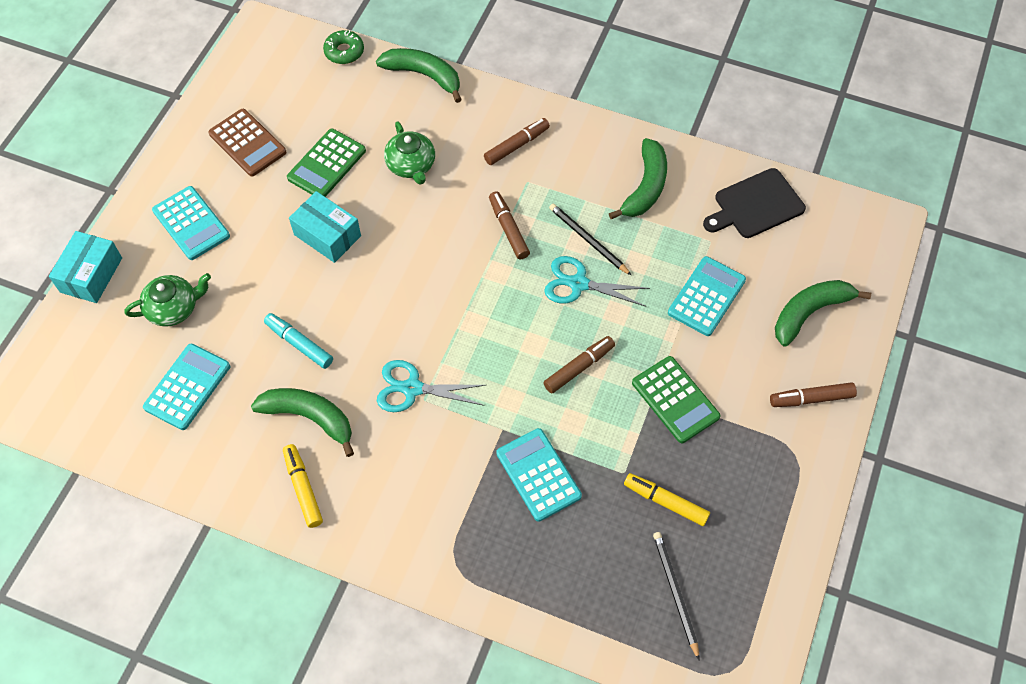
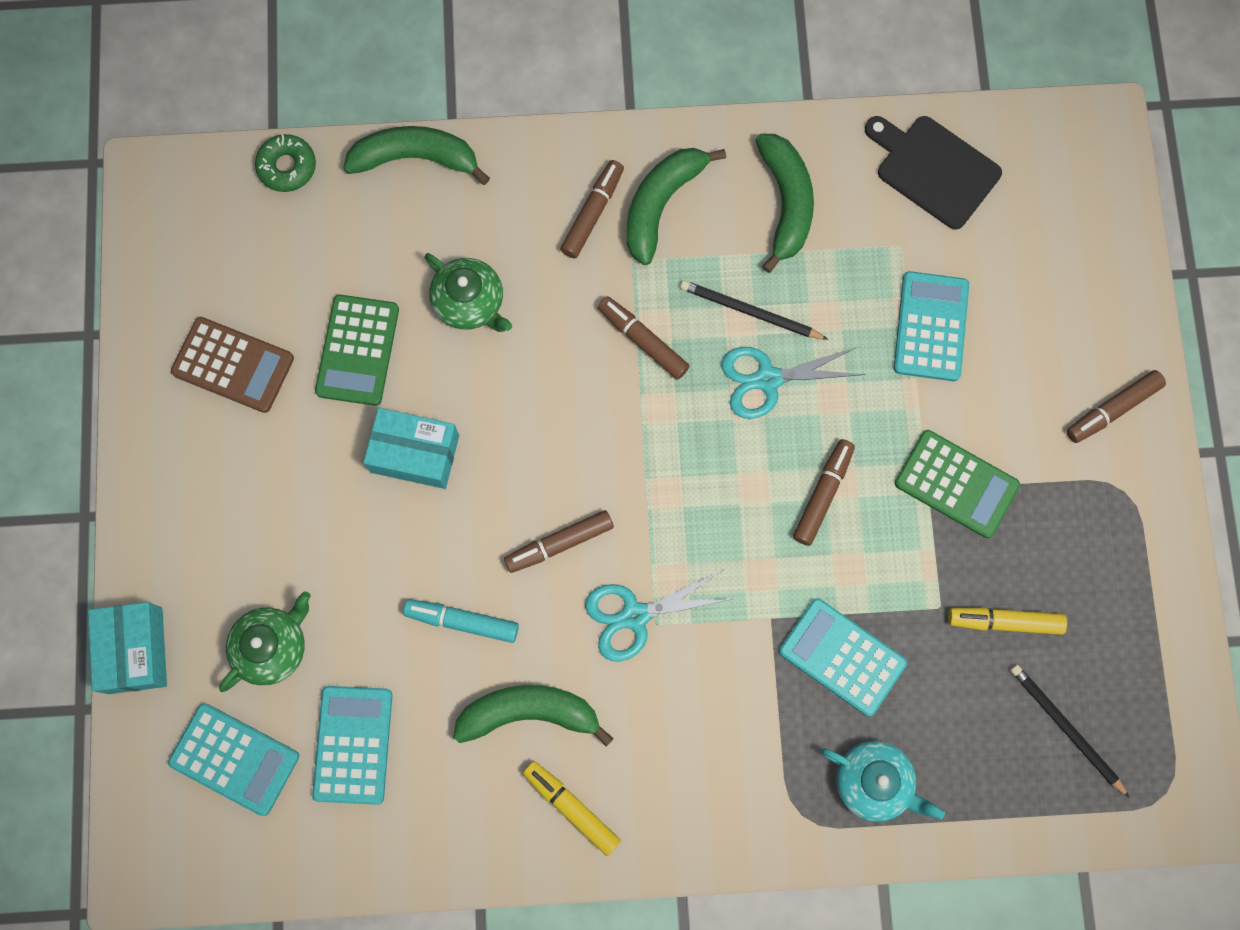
camera: 25 degrees left, 15 degrees up
turquoise calculator [152,186,230,260] -> turquoise calculator moved to [168,703,299,816]
black cutting board [703,168,806,238] -> black cutting board turned 90 degrees clockwise [865,116,1002,230]
green banana [775,280,871,346] -> green banana moved to [627,148,726,265]
none -> brown marker [504,510,614,573]
none -> turquoise teapot [821,741,945,822]

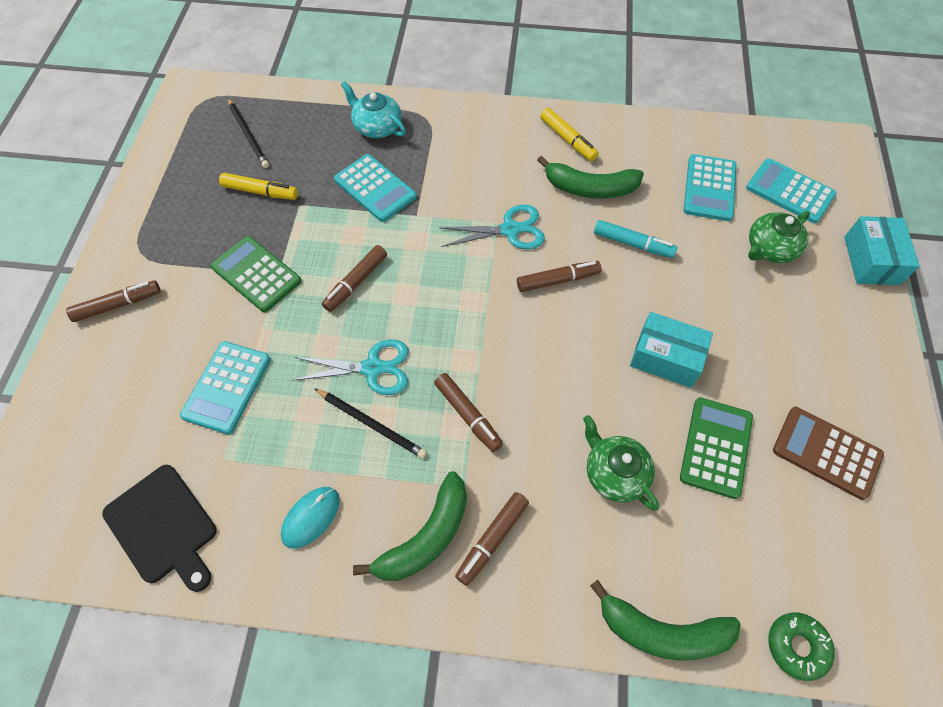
camera: 170 degrees left, 15 degrees down
green banana [755,134,814,273] -> turquoise mouse [281,487,340,549]

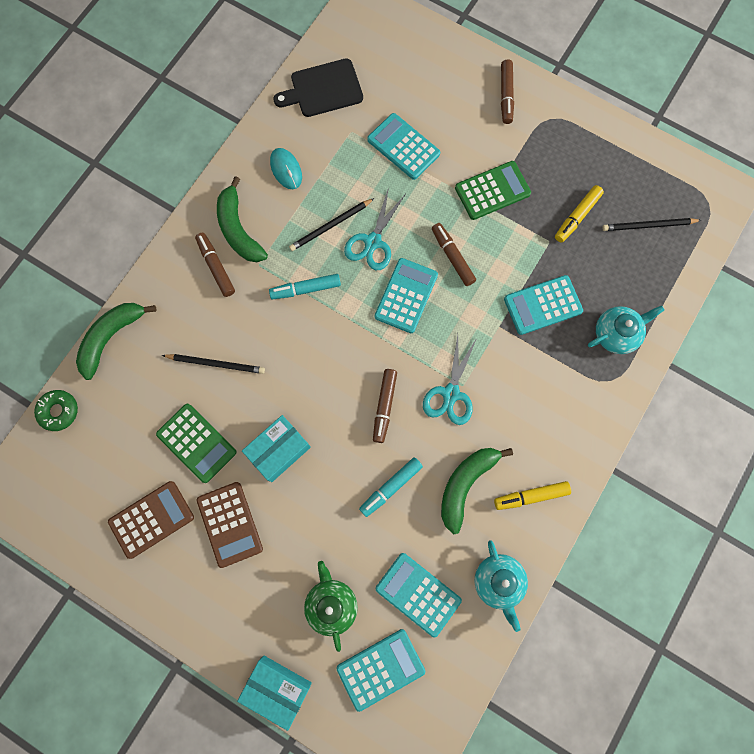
camera: 115 degrees right, 15 degrees up
brown marker [434,373,503,452] -> turquoise marker [269,274,341,300]
green teapot [583,415,659,510] -> black pencil [162,354,265,374]
none -> brown calculator [197,482,263,568]
none -> turquoise calculator [375,258,438,333]
none -> turquoise teapot [474,540,528,632]

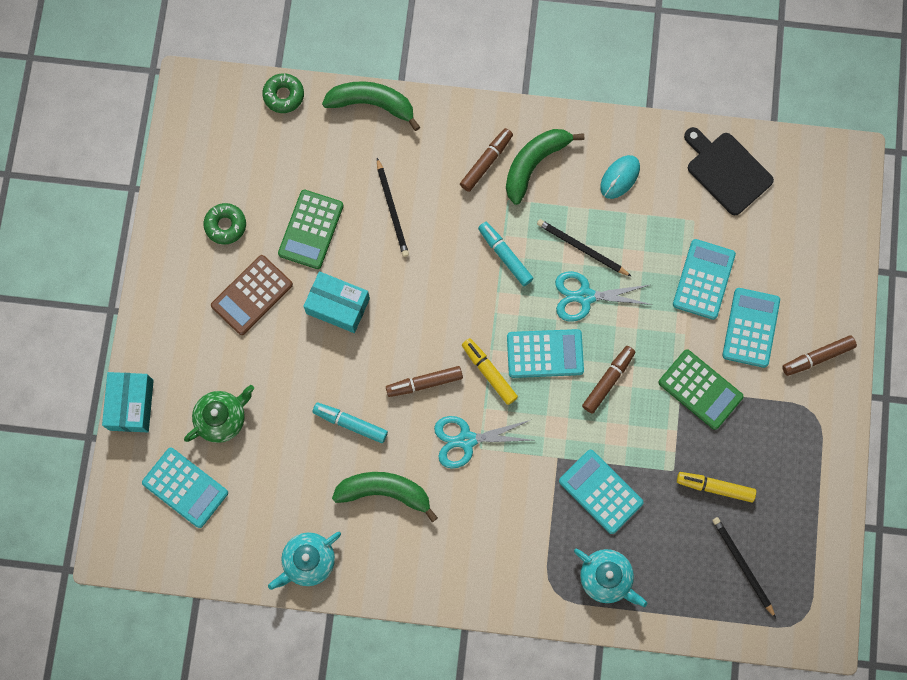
camera: 65 degrees right, 0 degrees up
brown calculator [108,481,194,559] -> green donut [204,203,246,244]
turquoise calculator [376,553,462,638] -> turquoise calculator moved to [722,288,780,368]
yellow marker [494,481,571,510] -> yellow marker moved to [462,338,518,405]

